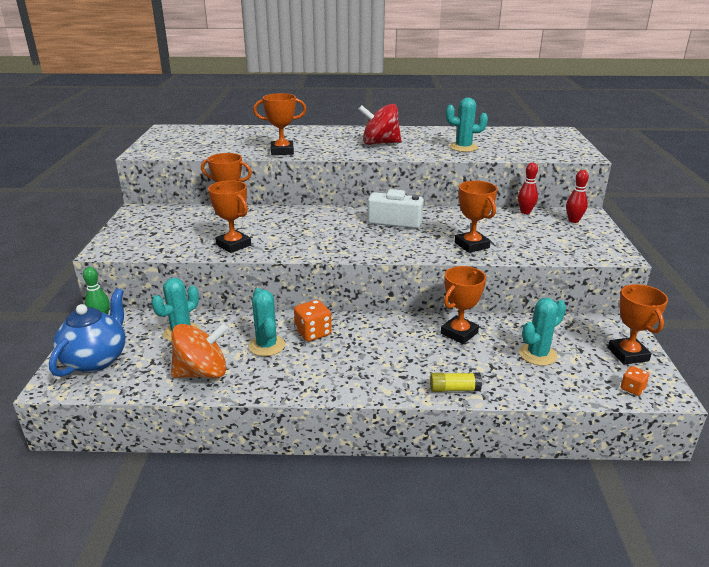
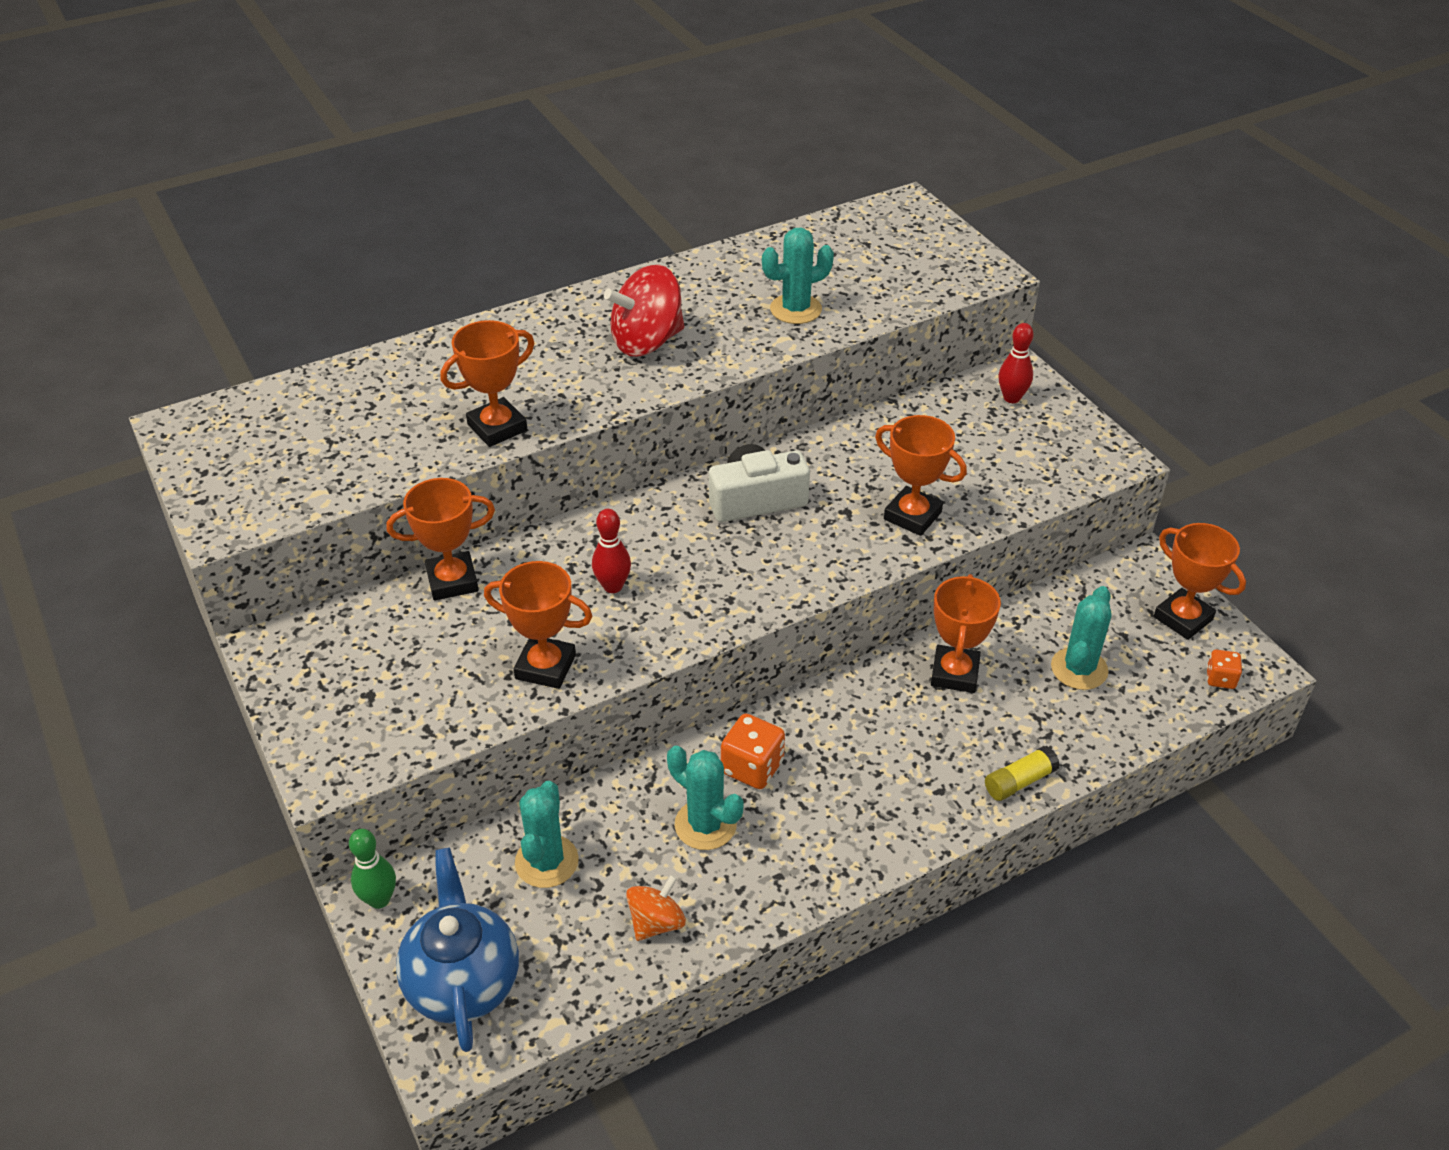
camera: 30 degrees left, 15 degrees up
orange spinning top [171,323,229,378] -> orange spinning top [626,875,686,941], size x0.58
red bowling pin [518,163,538,214] -> red bowling pin moved to [592,509,631,593]

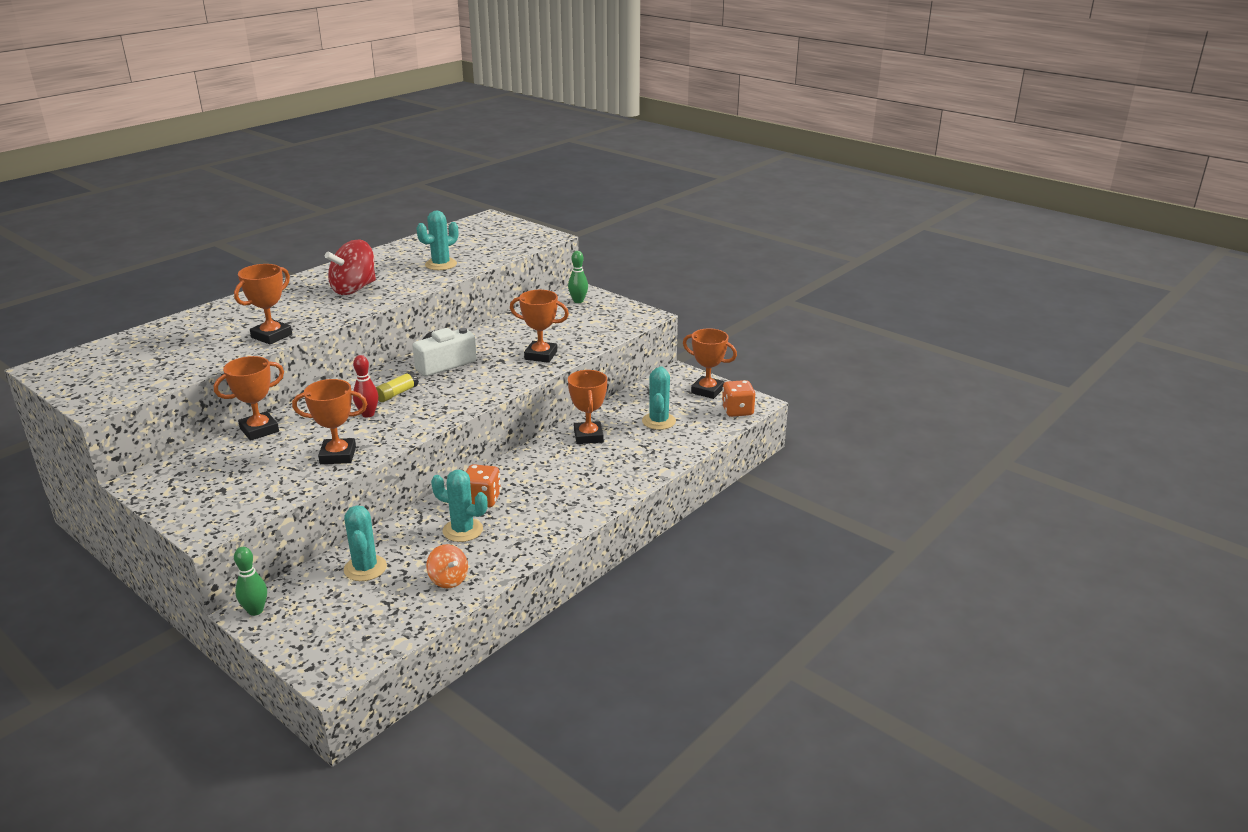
camera: 20 degrees left, 15 degrees down
blue teapot [396,848,519,1052] -> none
orange spinning top [626,875,686,941] -> orange spinning top turned 120 degrees clockwise [426,544,468,588]
yellow glue stick [985,746,1060,801] -> yellow glue stick moved to [376,371,419,402]
red bowling pin [999,323,1034,403] -> green bowling pin [568,251,588,303]
orange dice [1207,650,1242,689] -> orange dice [722,380,755,417], size x1.67

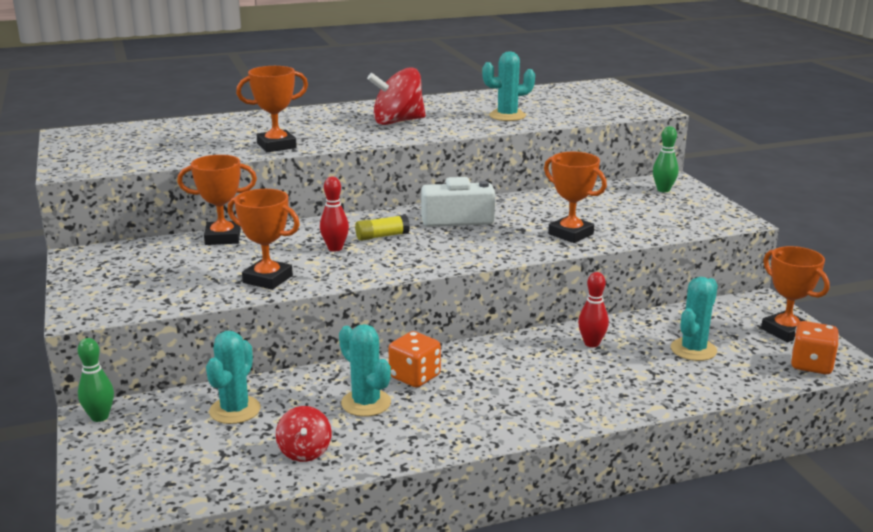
camera: 30 degrees right, 5 degrees down
orange spinning top [426,544,468,588] -> red spinning top [276,406,332,462]
orange trophy [568,370,607,444] -> red bowling pin [578,272,609,347]

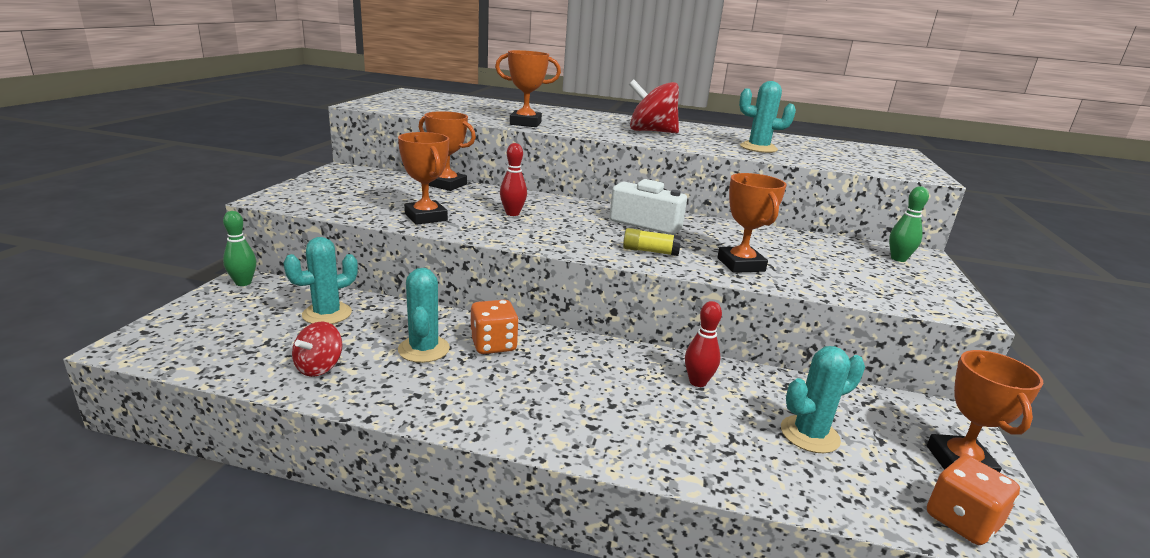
camera: 30 degrees right, 0 degrees up
yellow glue stick [355,215,410,241] -> yellow glue stick moved to [623,228,681,256]

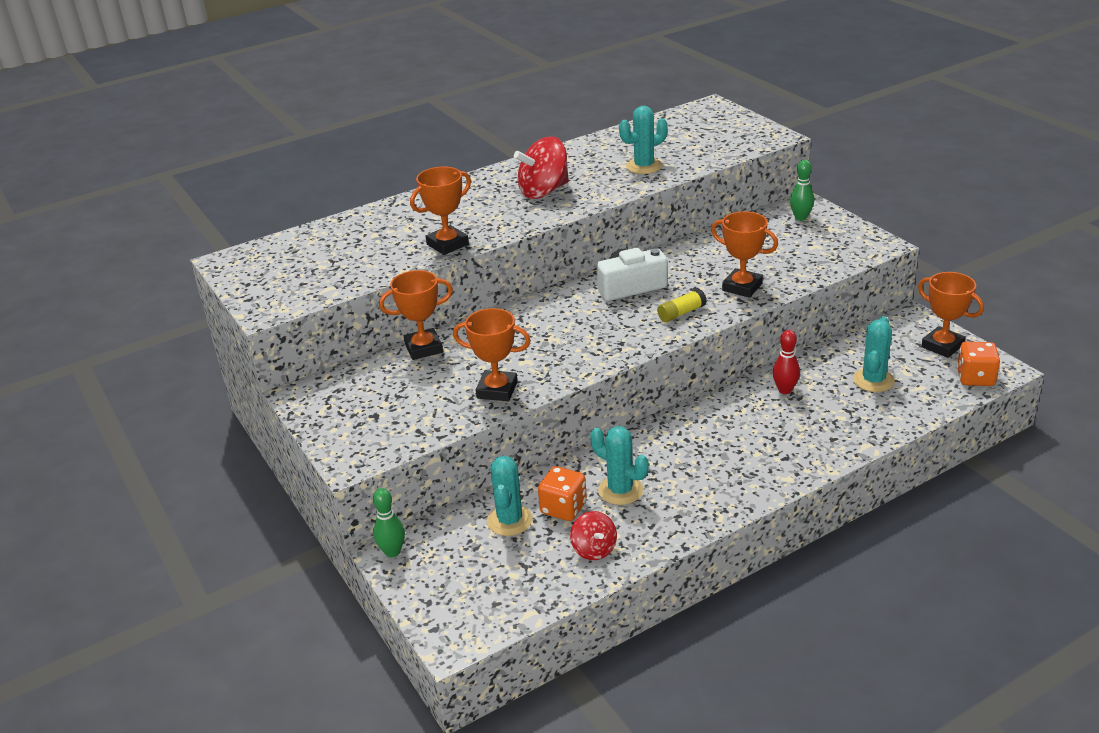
camera: 40 degrees left, 10 degrees up
orange dice [470,300,519,354] -> orange dice moved to [538,466,587,521]
red bowling pin [500,143,527,216] -> none

